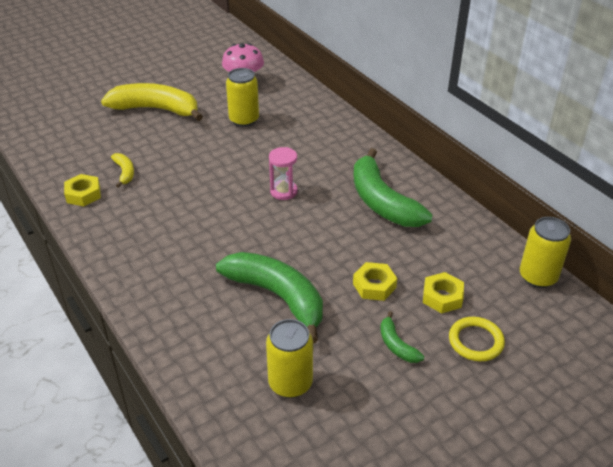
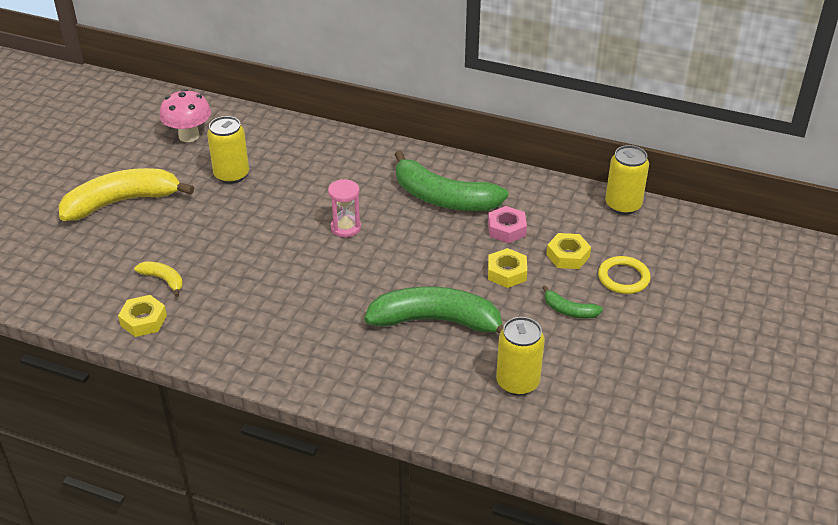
camera: 35 degrees left, 0 degrees up
none -> pink nut [488,206,527,243]

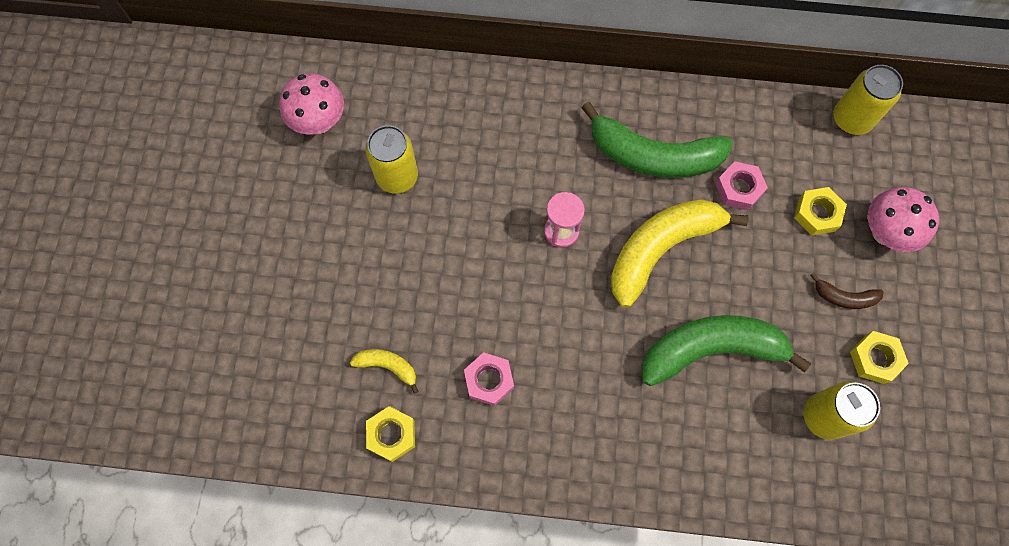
camera: 15 degrees left, 30 degrees up
yellow banana [59,168,194,221] -> yellow banana moved to [611,199,749,307]
yellow nut [488,248,527,288] -> yellow nut moved to [850,331,909,384]
green banana [542,285,603,319] -> brown banana [810,273,884,309]
yellow ring [598,256,651,294] -> pink mushroom [868,187,939,252]
none -> pink nut [464,352,514,406]

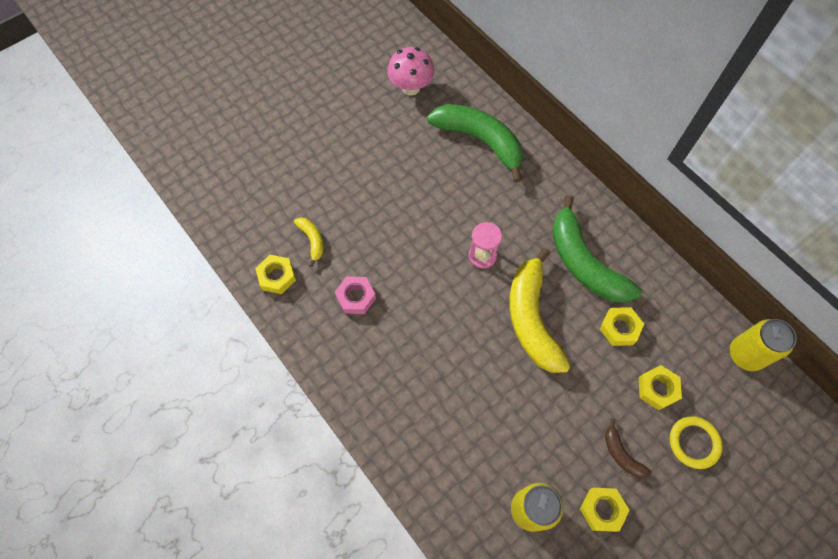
camera: 45 degrees right, 5 degrees down
yellow can [366,125,418,194] -> none
yellow banana [611,199,749,307] -> yellow banana turned 105 degrees counterclockwise [509,248,570,373]
green banana [642,315,811,386] -> green banana moved to [427,104,523,183]
pink nut [716,161,768,210] -> yellow nut [600,307,644,346]
pink mushroom [868,187,939,252] -> yellow ring [670,416,723,469]

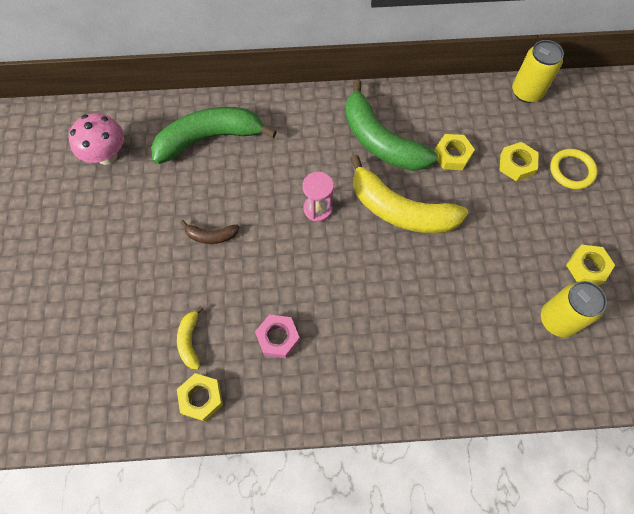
camera: 55 degrees left, 0 degrees up
yellow banana [294,218,324,267] -> yellow banana turned 105 degrees counterclockwise [177,306,203,369]
green banana [552,195,642,302] -> green banana turned 45 degrees clockwise [345,80,438,171]
brown banana [605,418,651,478] -> brown banana moved to [180,220,239,244]

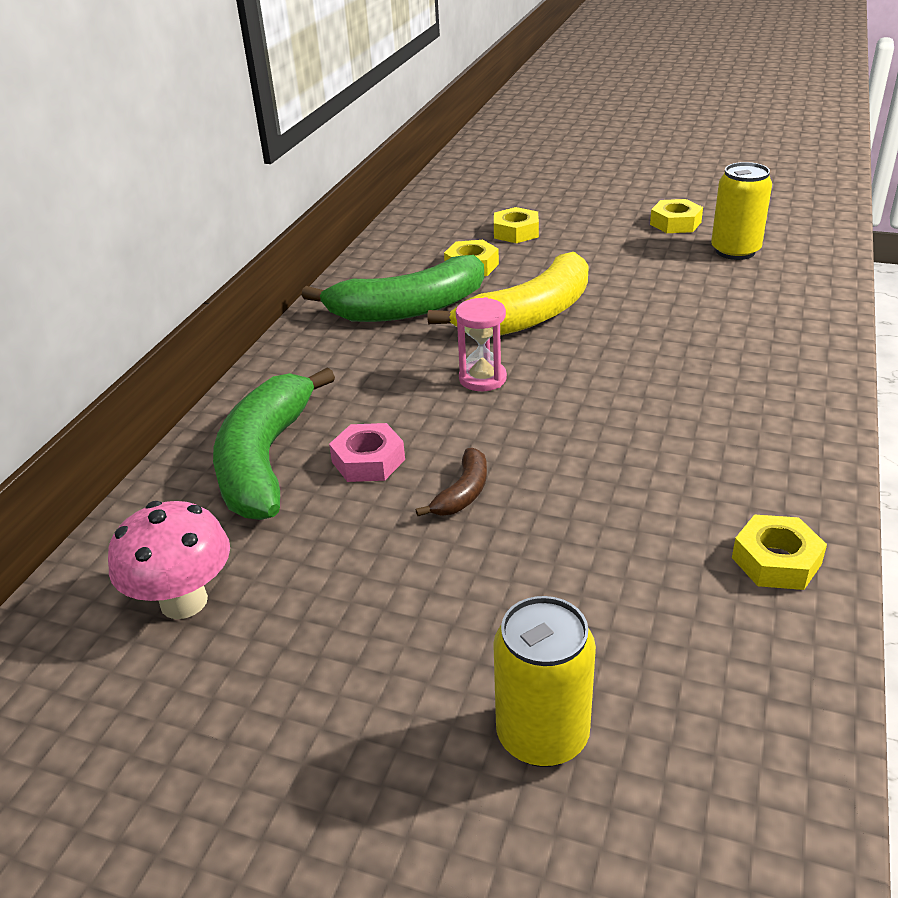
camera: 65 degrees left, 30 degrees down
yellow banana [177,306,203,369] -> none
pink nut [255,314,300,358] -> pink nut moved to [329,423,405,482]
yellow can [512,40,564,103] -> yellow can moved to [493,596,596,767]
yellow ring [550,149,598,189] -> none

